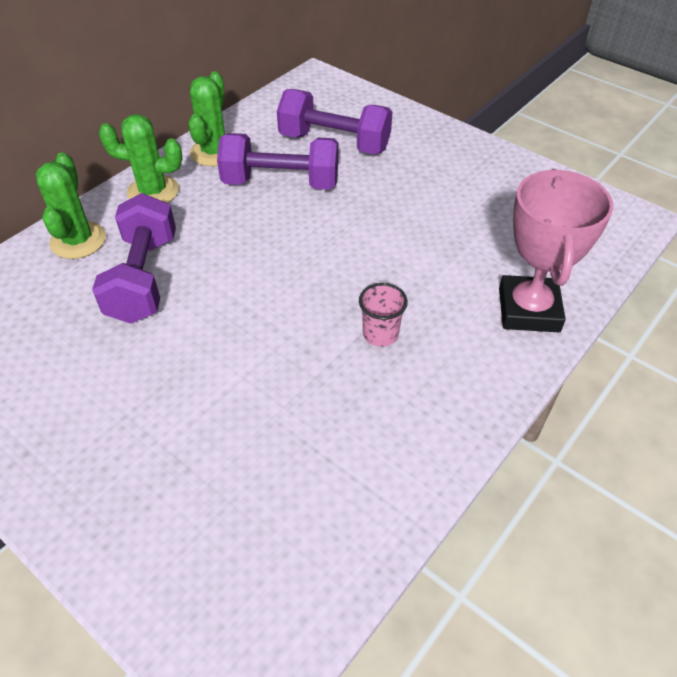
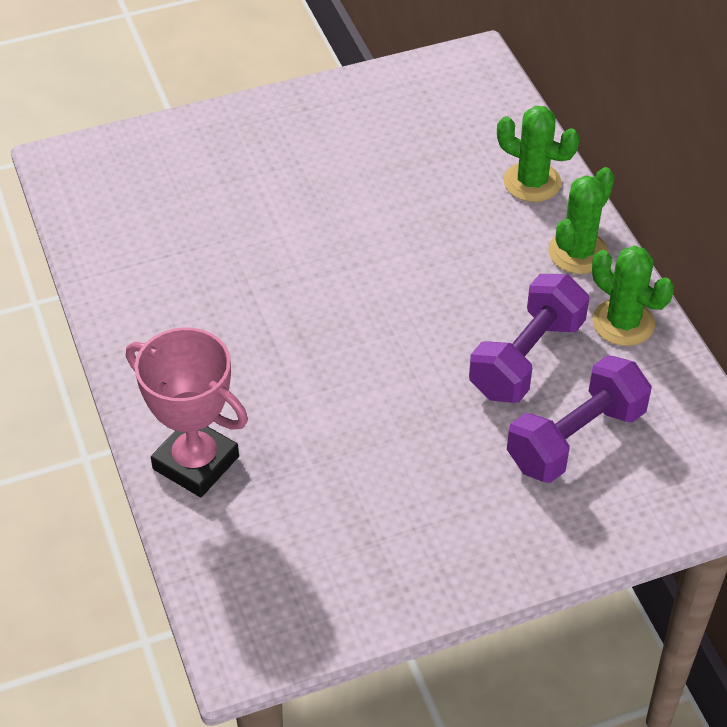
camera: 120 degrees right, 0 degrees up
purple dumbbell [92,193,176,324] -> none
pink cup [359,283,408,347] -> none

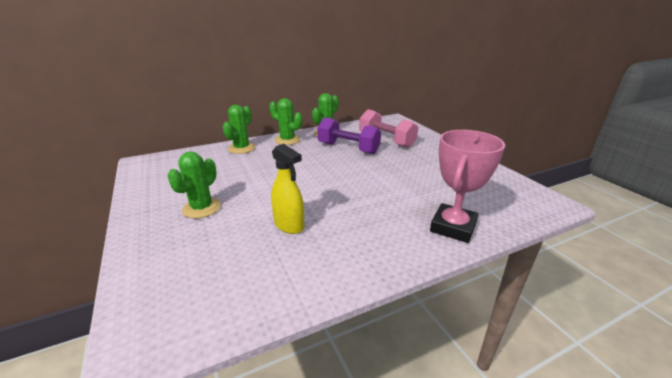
camera: 95 degrees left, 20 degrees down
purple dumbbell [507,355,652,483] -> pink dumbbell [359,109,418,148]
none -> green cactus [168,152,221,218]
none -> yellow spray bottle [271,144,304,234]

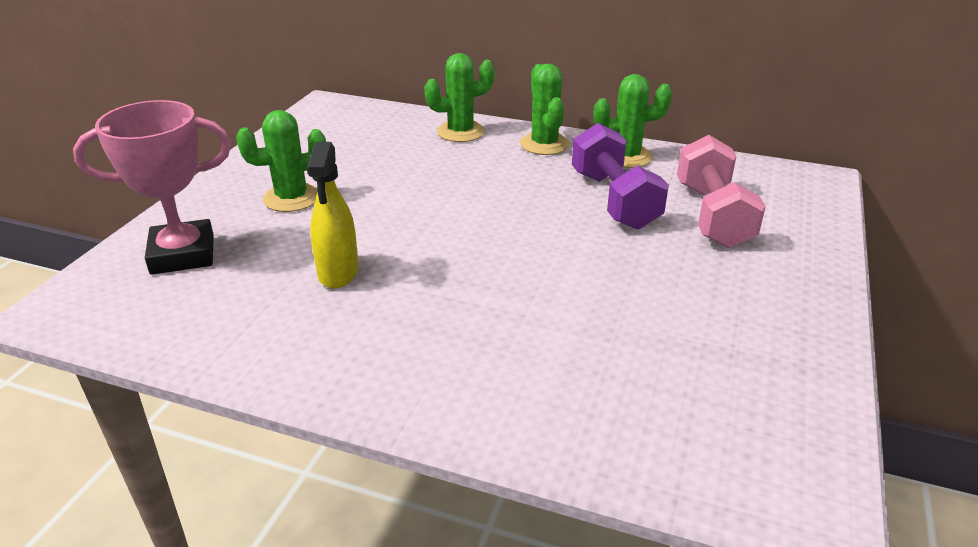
camera: 45 degrees right, 5 degrees up
pink trophy [430,130,505,243] -> pink trophy moved to [73,100,231,275]

